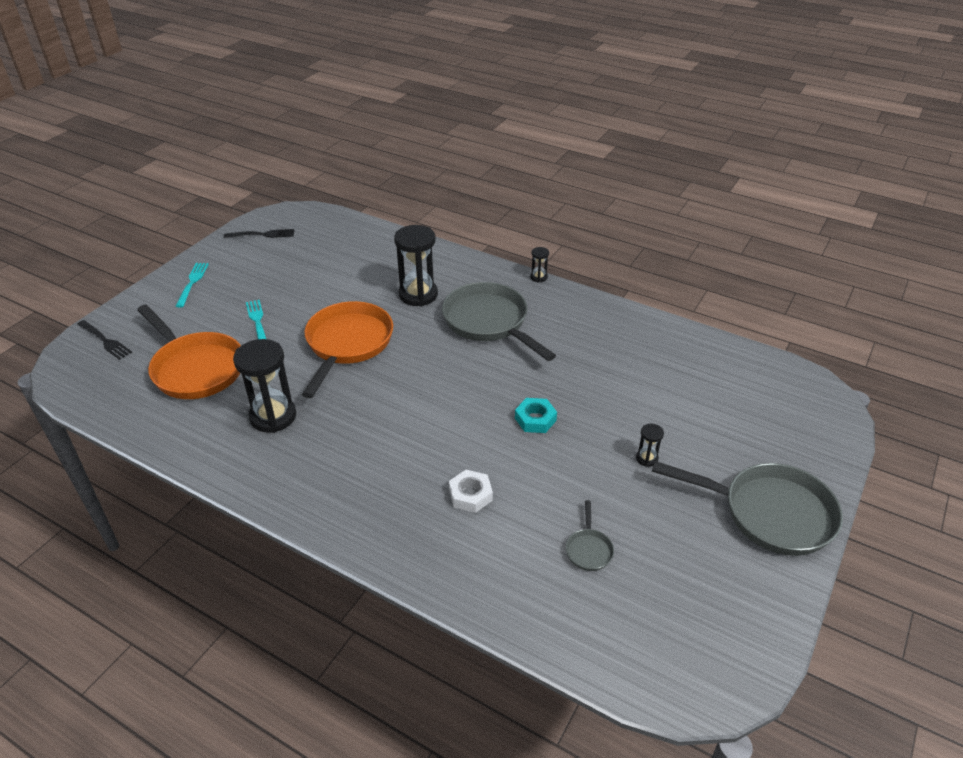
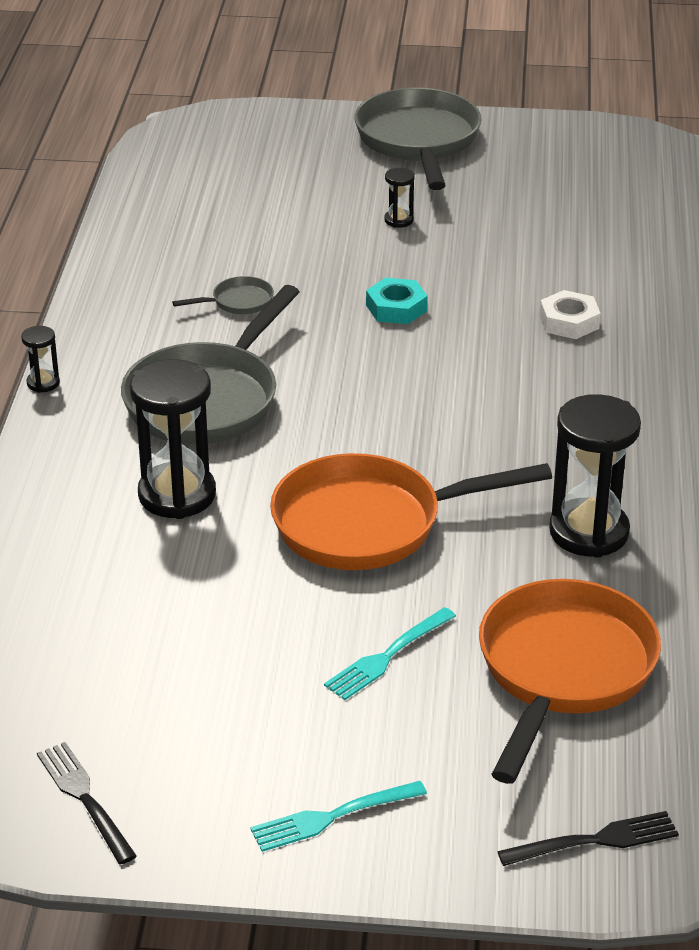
camera: 115 degrees left, 5 degrees down
black fork [77,320,132,360] -> black fork turned 60 degrees clockwise [497,811,679,866]
grey pan [566,500,614,571] -> grey pan moved to [172,276,274,314]

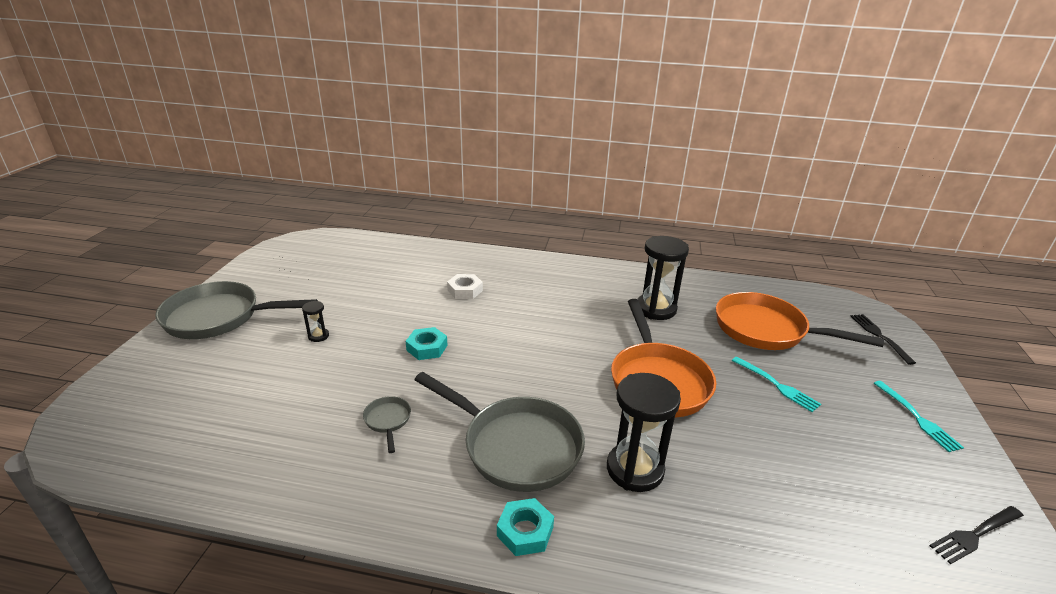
camera: 85 degrees left, 5 degrees down
black hourglass [21,326,60,393] -> none
none -> turquoise nut [497,498,554,556]

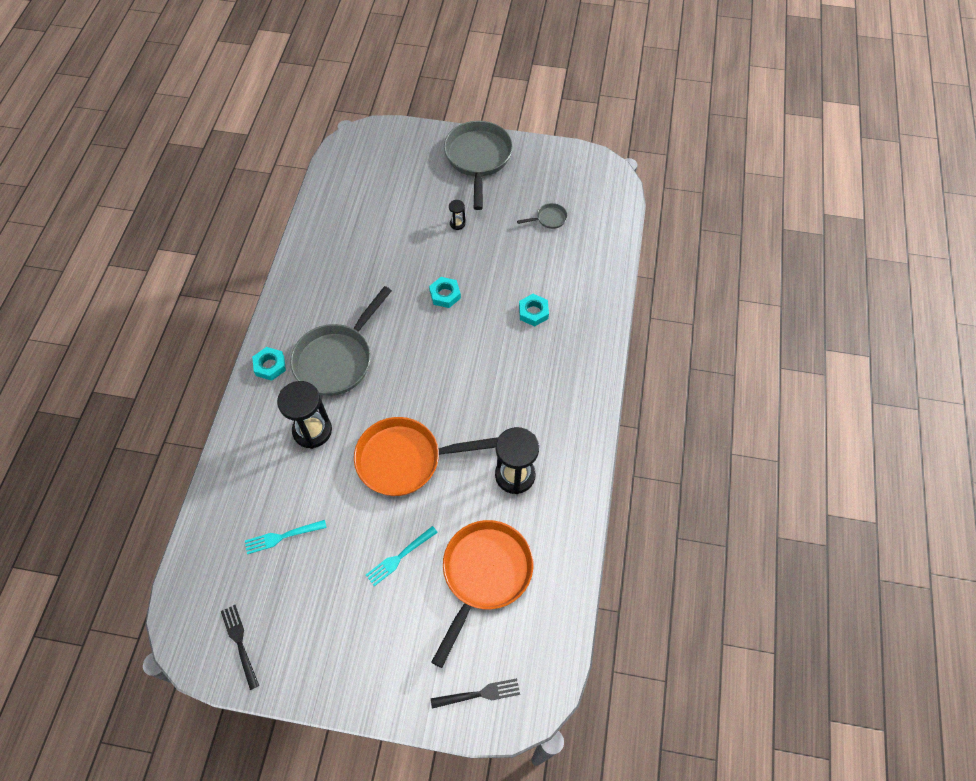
camera: 90 degrees right, 30 degrees up
grey pan [363,396,411,453] -> grey pan moved to [517,203,567,229]
white nut [447,274,483,299] -> turquoise nut [519,294,549,326]
turquoise fork [874,381,964,452] -> turquoise fork moved to [245,520,327,554]

